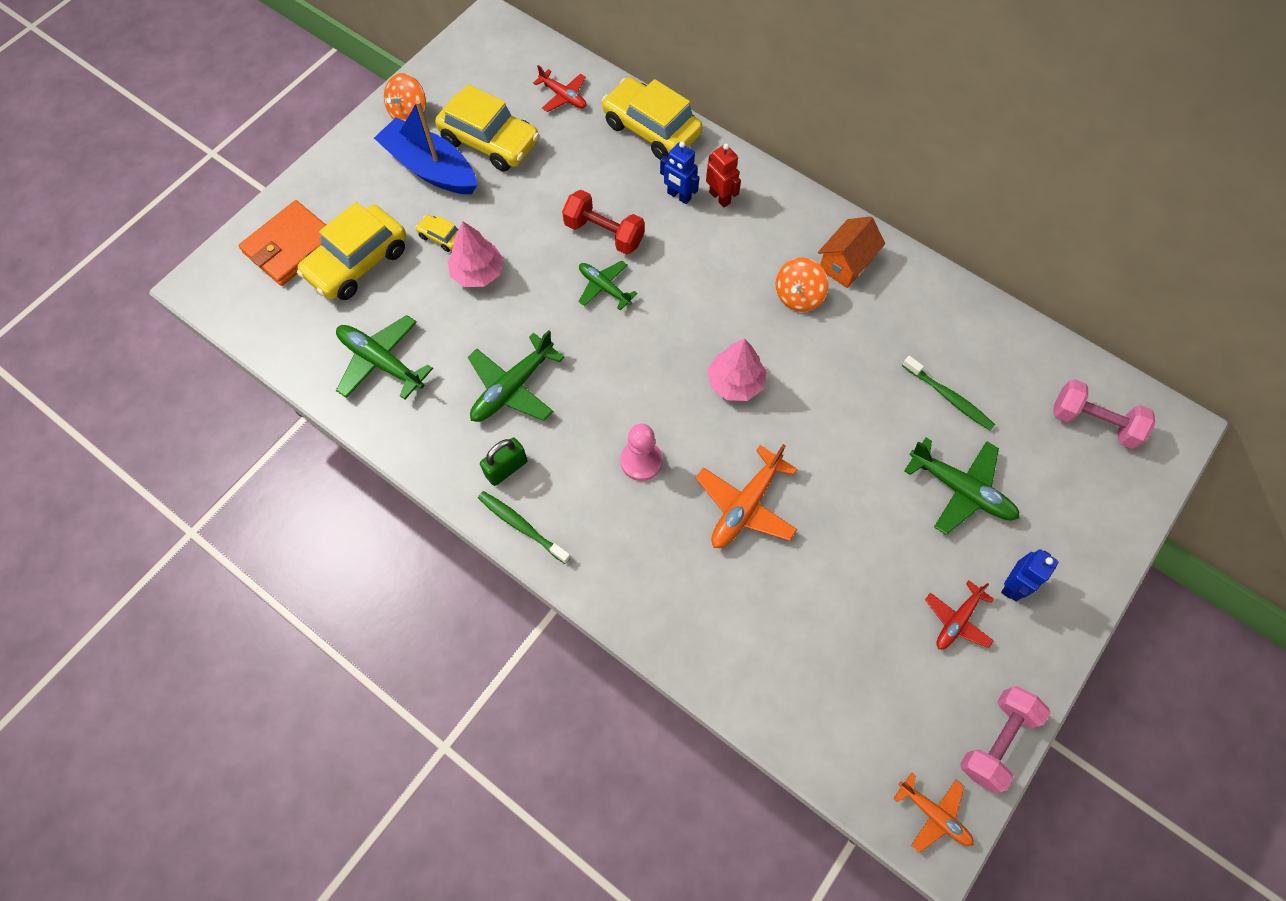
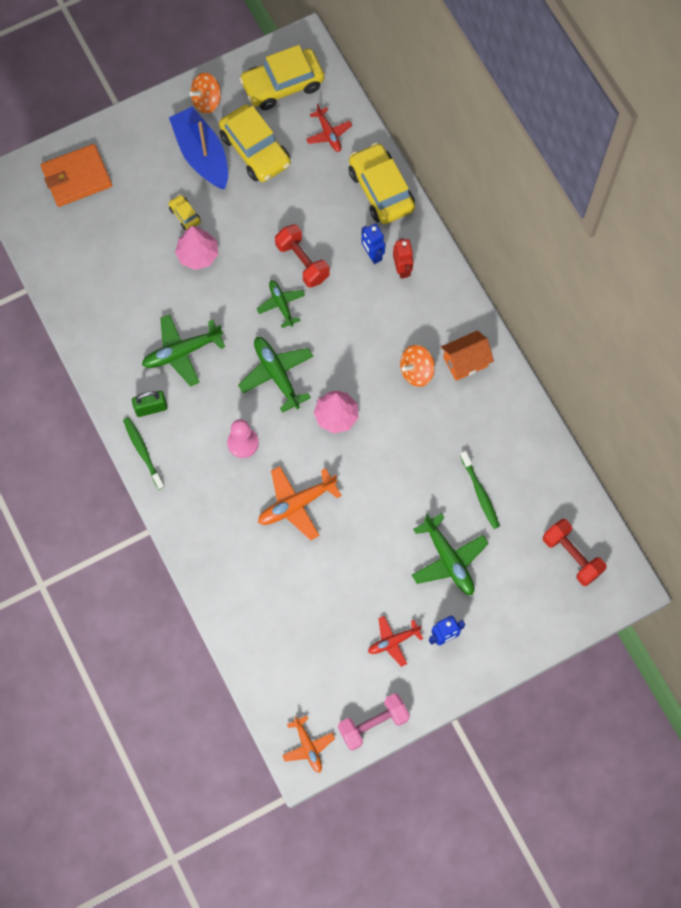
camera: 25 degrees right, 5 degrees up
yellow car [297,202,406,300] -> yellow car moved to [239,45,324,110]
green plane [336,315,433,399] -> green plane moved to [238,337,313,413]
pink dumbbell [1053,379,1155,449] -> red dumbbell [543,519,606,586]

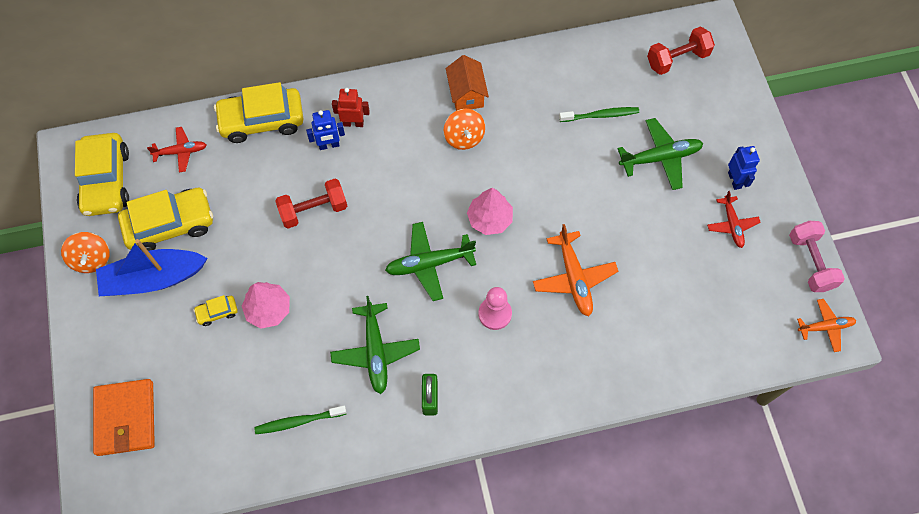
camera: 75 degrees left, 5 degrees down
green toothbrush [123,417,165,490] -> green toothbrush moved to [254,406,347,434]
green plane [257,280,305,328] -> none

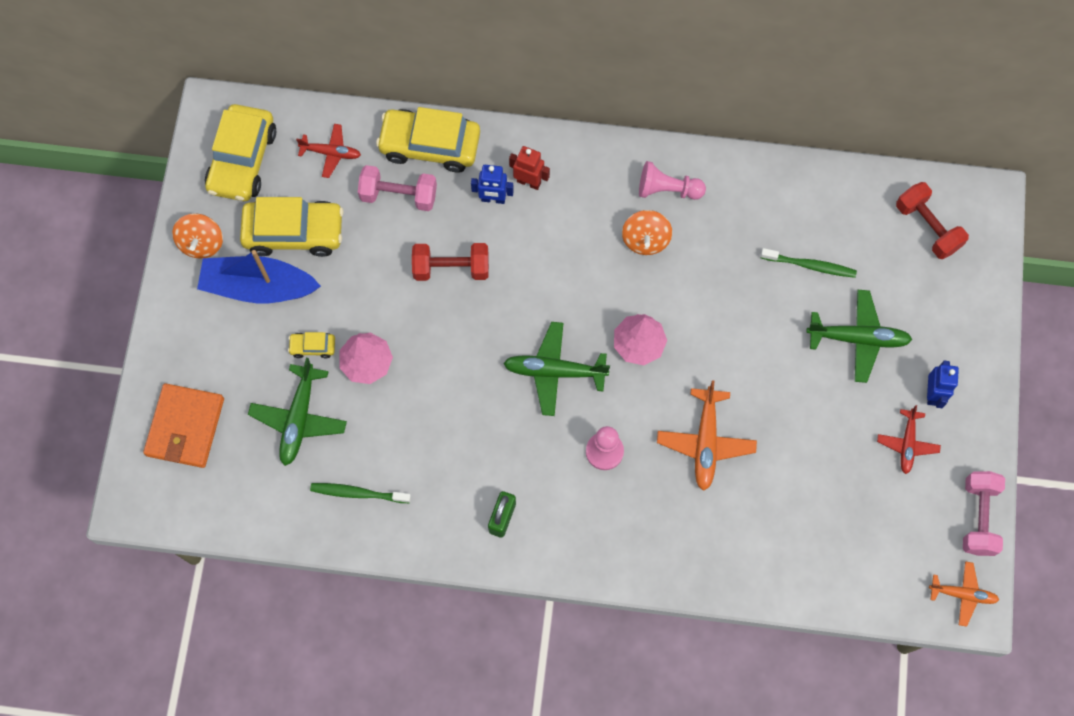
camera: 20 degrees right, 5 degrees up
green plane [330,296,420,394] -> green plane moved to [248,358,347,466]
orange house [446,55,489,111] -> pink pawn [639,161,706,200]
red dumbbell [647,26,715,75] -> red dumbbell turned 60 degrees clockwise [896,182,969,259]
none -> pink dumbbell [358,165,437,211]

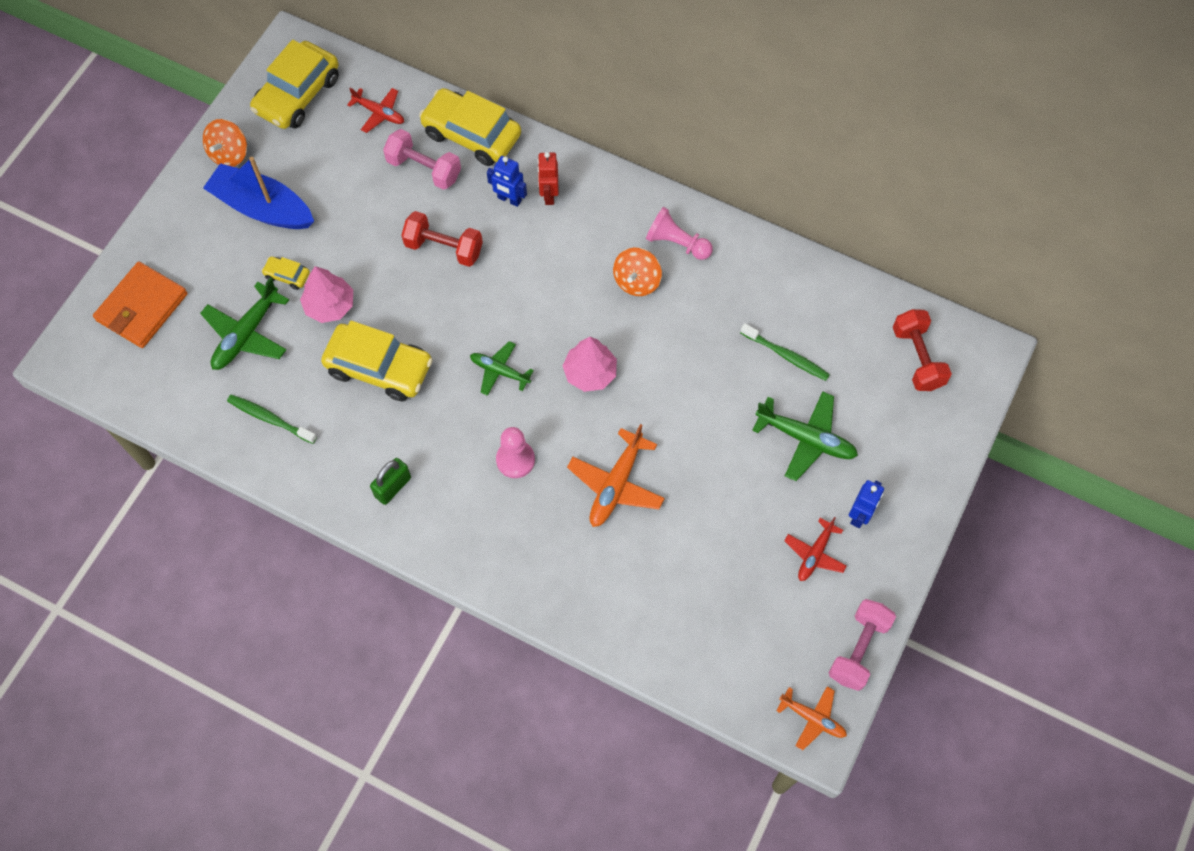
camera: 20 degrees right, 5 degrees down
yellow car [240,197,344,257] -> yellow car moved to [321,321,433,401]
green plane [503,322,610,416] -> green plane [470,341,534,396], size x0.63
red robot [509,146,550,190] -> red robot turned 135 degrees counterclockwise [537,152,559,205]

